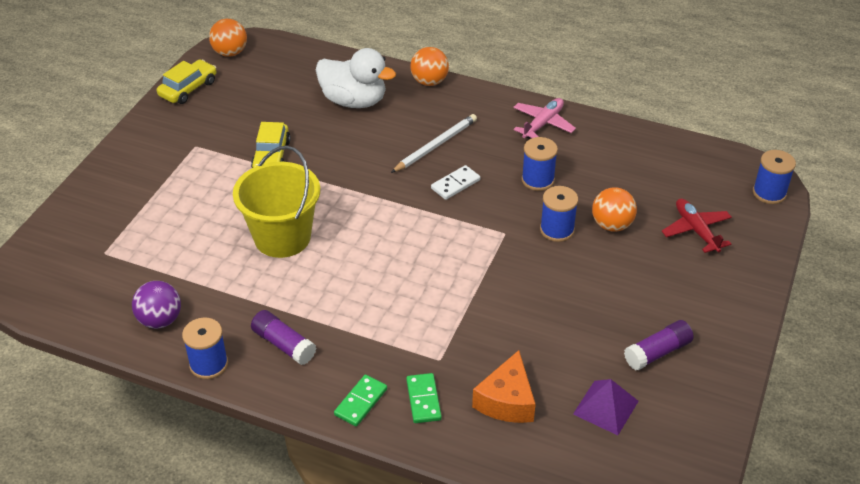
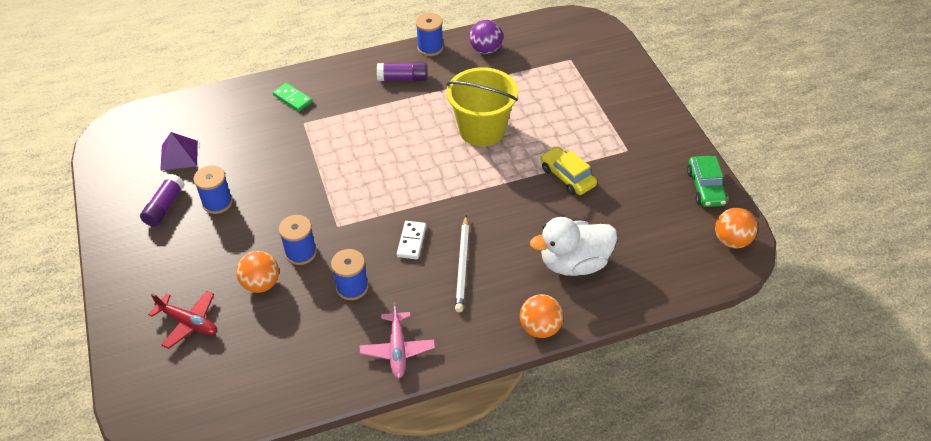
camera: 140 degrees right, 5 degrees up
yellow car [157,59,216,104] -> green car [687,156,727,207]
green domino [334,375,387,426] -> none
orange cheese [472,350,536,423] -> none
blue spool [753,150,796,204] -> blue spool moved to [193,165,233,214]

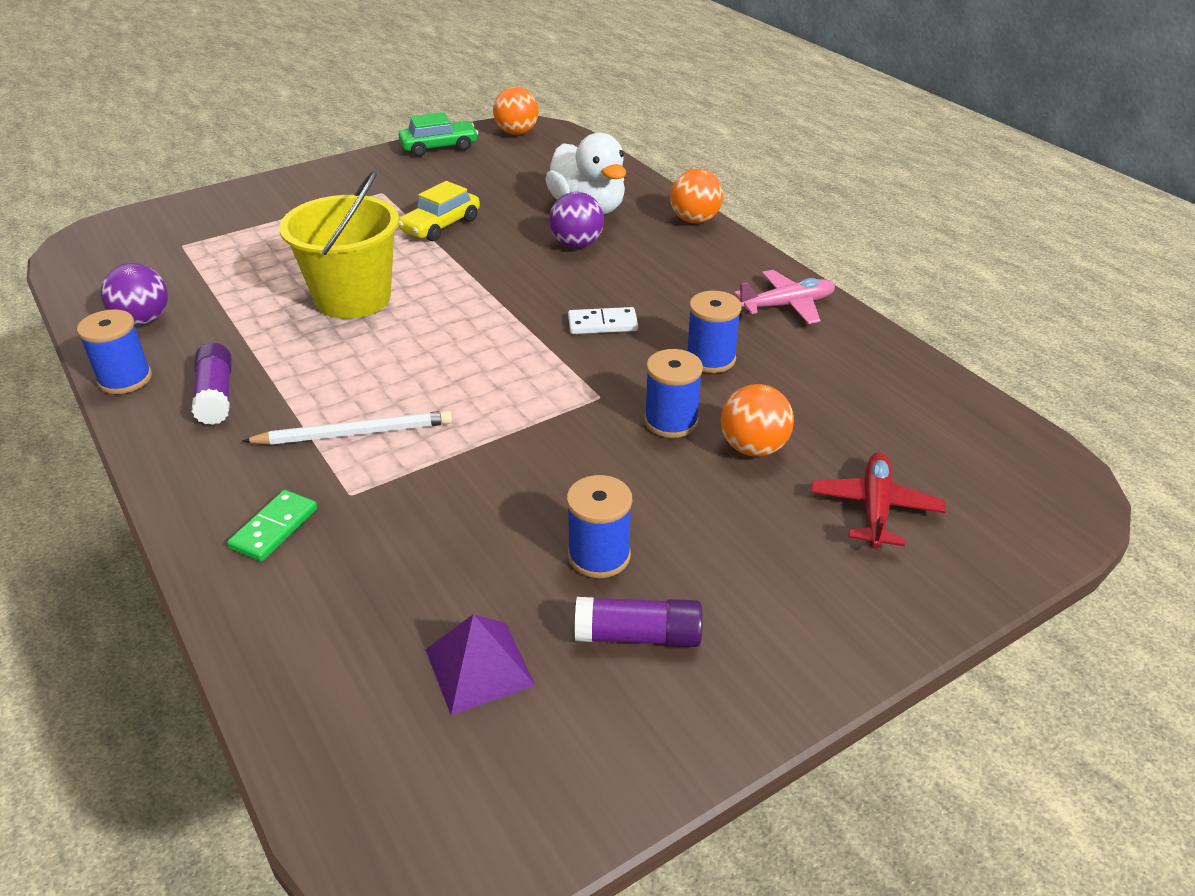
camera: 105 degrees left, 10 degrees down
white pencil [455,215,469,312] -> white pencil moved to [242,411,452,445]
none -> purple ball [549,192,604,248]

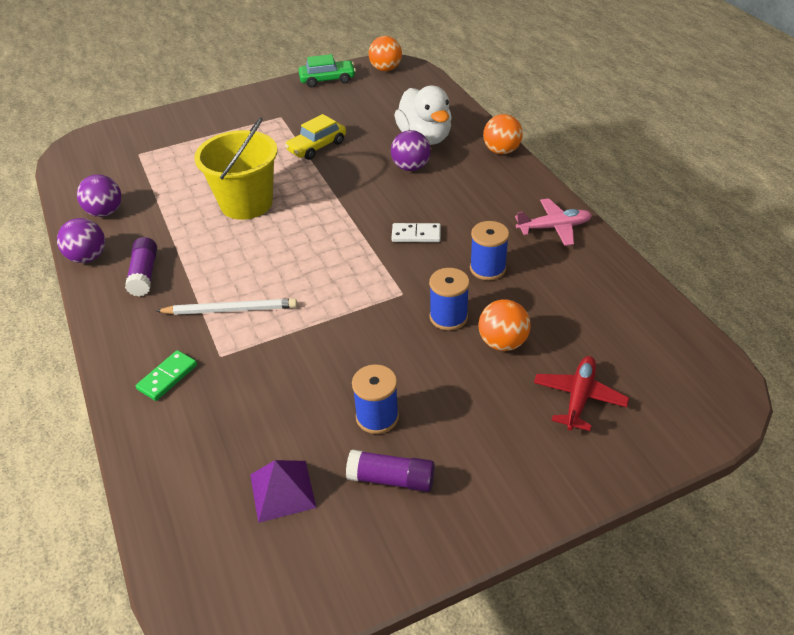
camera: 10 degrees right, 5 degrees up
blue spool [77,309,152,394] -> purple ball [57,218,105,263]

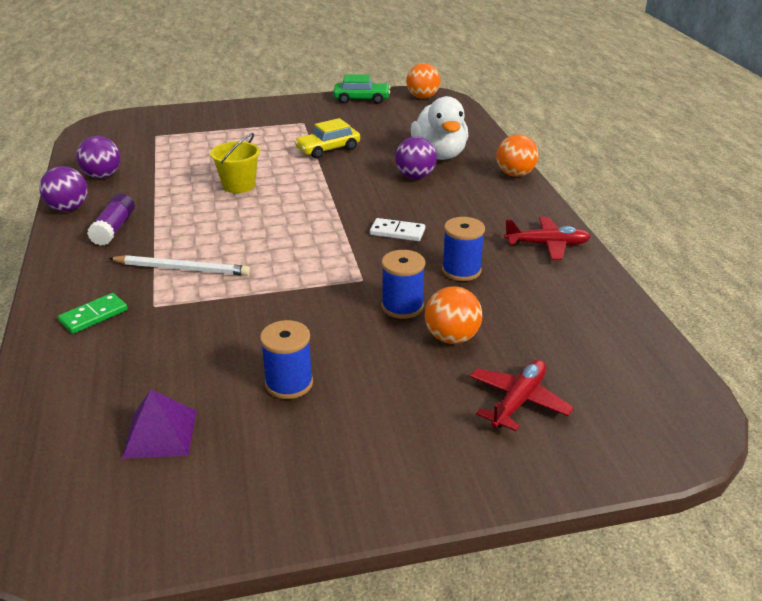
camera: 10 degrees right, 10 degrees down
yellow bucket [194,117,277,220] -> yellow bucket [210,133,260,193], size x0.60
purple glue stick [346,450,435,492] -> none
pink plane [515,198,592,246] -> red plane [504,217,591,260]

